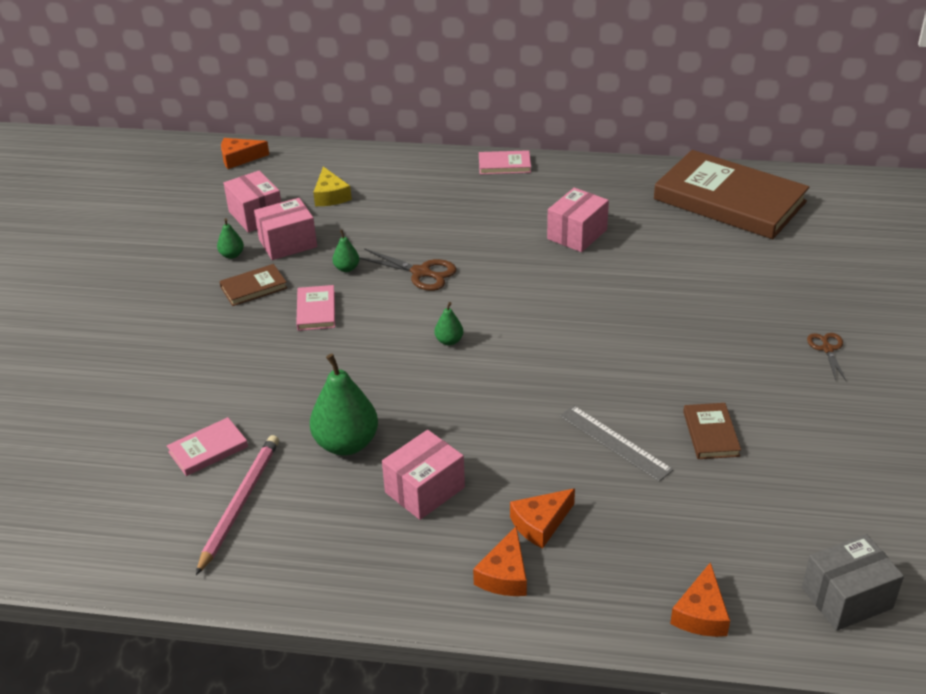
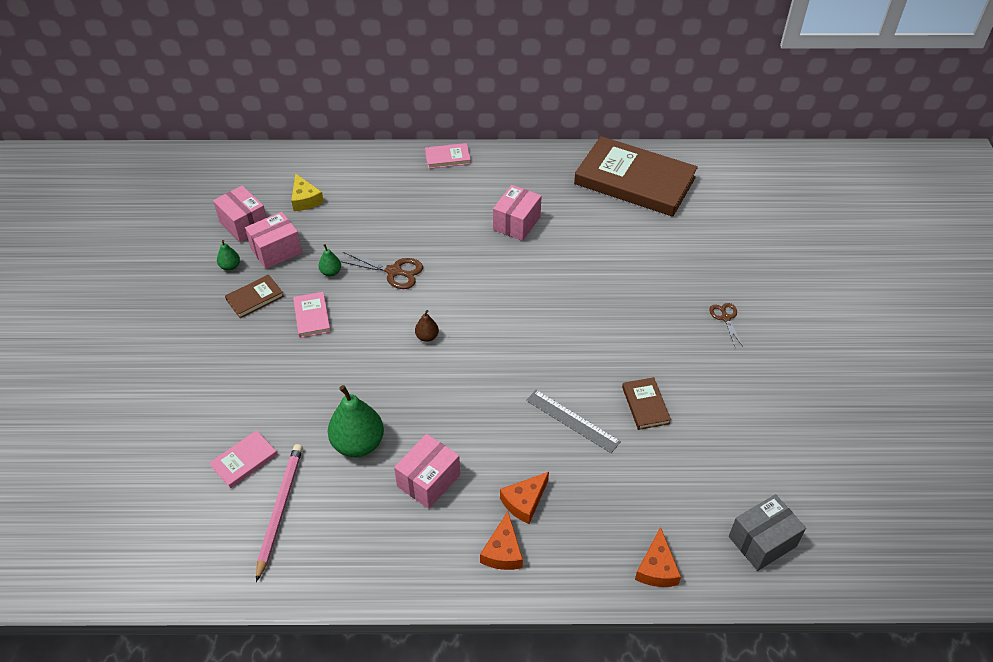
camera: 10 degrees left, 10 degrees up
orange cheese [221,138,269,169] -> none
green pear [434,302,463,345] -> brown pear [415,310,439,342]

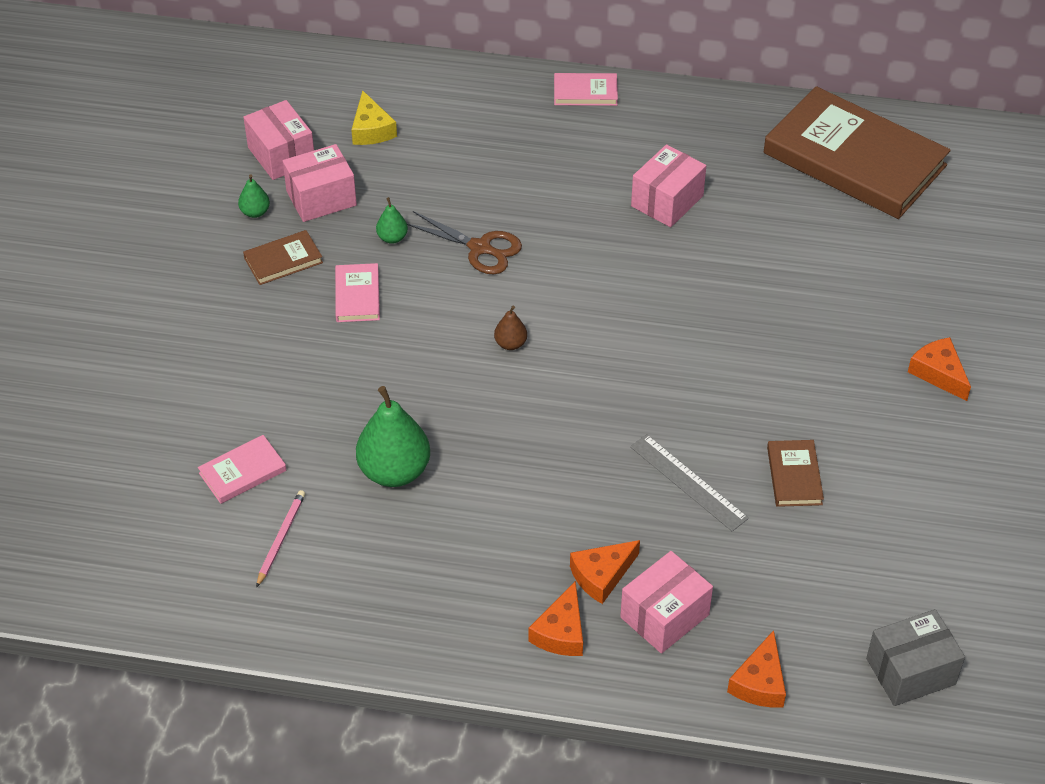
camera: 10 degrees right, 0 degrees up
pink pencil [256,444,303,582] -> pink pencil [256,490,305,588], size x0.61
pink box [394,434,460,509] -> pink box moved to [620,551,713,653]
brown scissors [709,303,743,347] -> orange cheese [908,337,971,401]

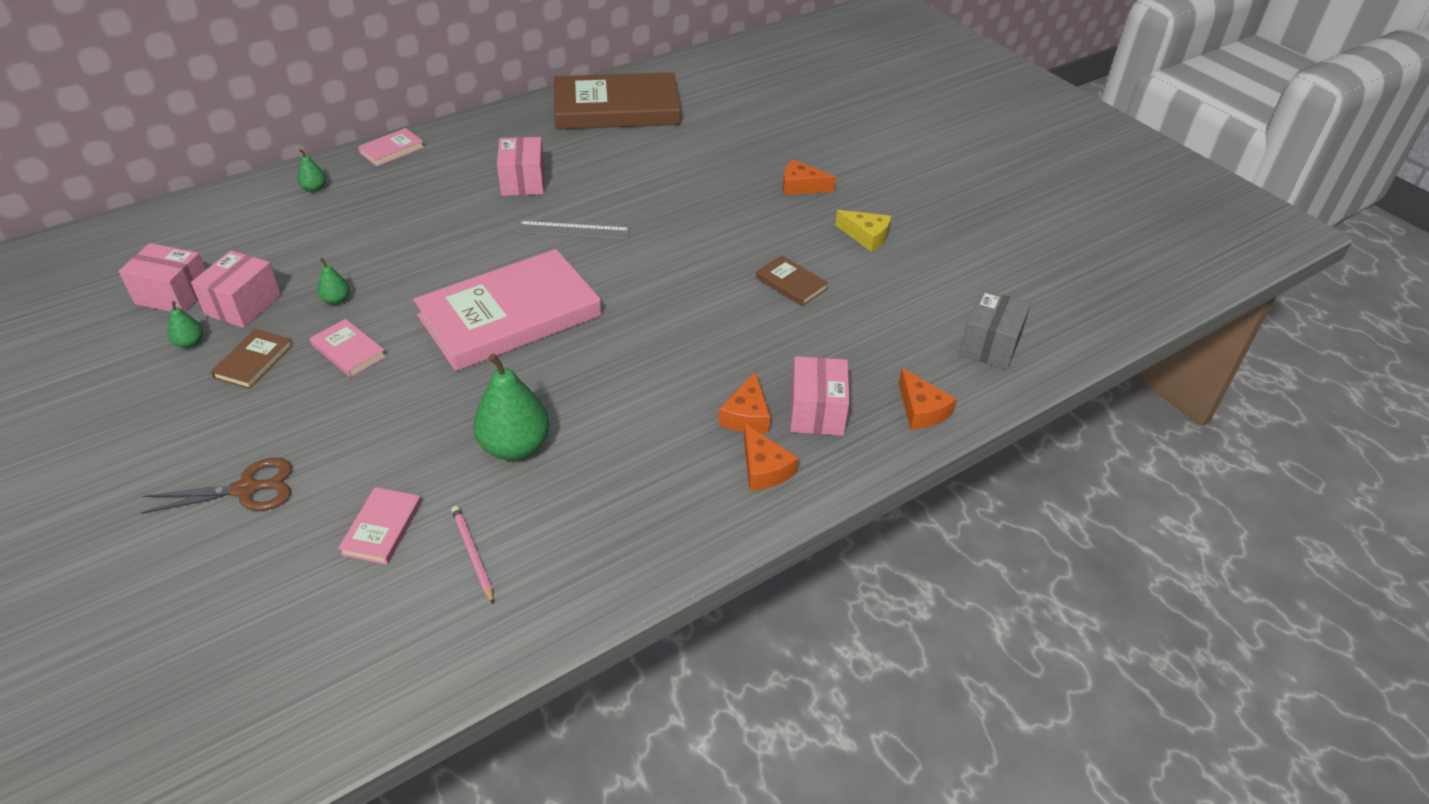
camera: 45 degrees left, 5 degrees down
yellow cheese [351,90,397,145] -> yellow cheese moved to [835,210,891,252]
brown scissors [407,211,522,274] -> brown scissors moved to [141,457,292,514]
brown pear [494,306,527,350] -> pink book [413,249,602,371]
grey ruler [630,434,749,531] -> grey ruler moved to [516,221,630,240]
none -> green pear [298,149,326,192]

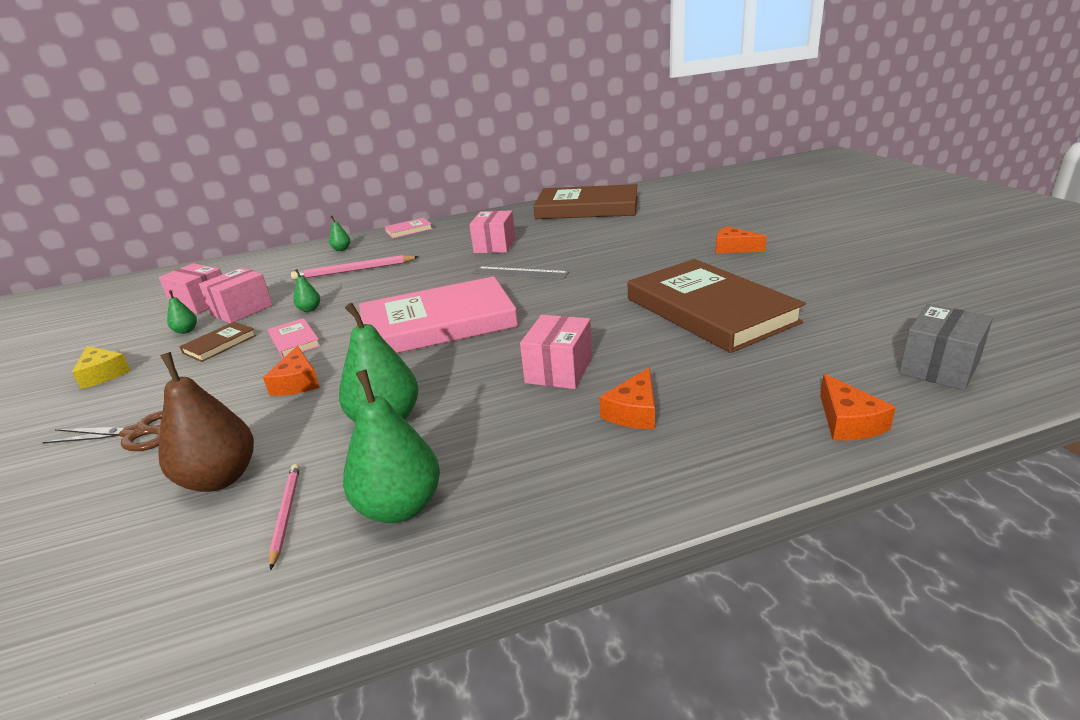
camera: 20 degrees right, 15 degrees down
pink book [338,487,422,565] -> brown pear [158,352,254,492]
orange cheese [744,424,798,491] -> orange cheese moved to [263,346,320,396]
brown book [756,255,828,306] -> brown book [628,259,806,353], size x2.41
pink box [790,356,849,436] -> pink box moved to [520,315,592,389]
yellow cheese [835,210,891,252] -> yellow cheese moved to [72,346,131,389]
none -> pink pencil [291,255,419,280]
none -> green pear [343,369,440,523]

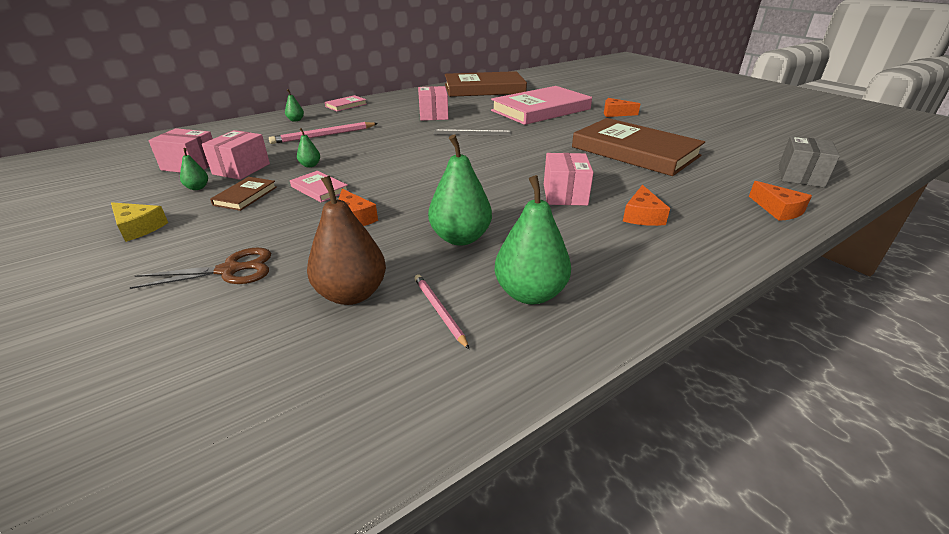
camera: 20 degrees left, 5 degrees up
pink book [359,276,518,353] -> pink book moved to [491,86,592,125]

